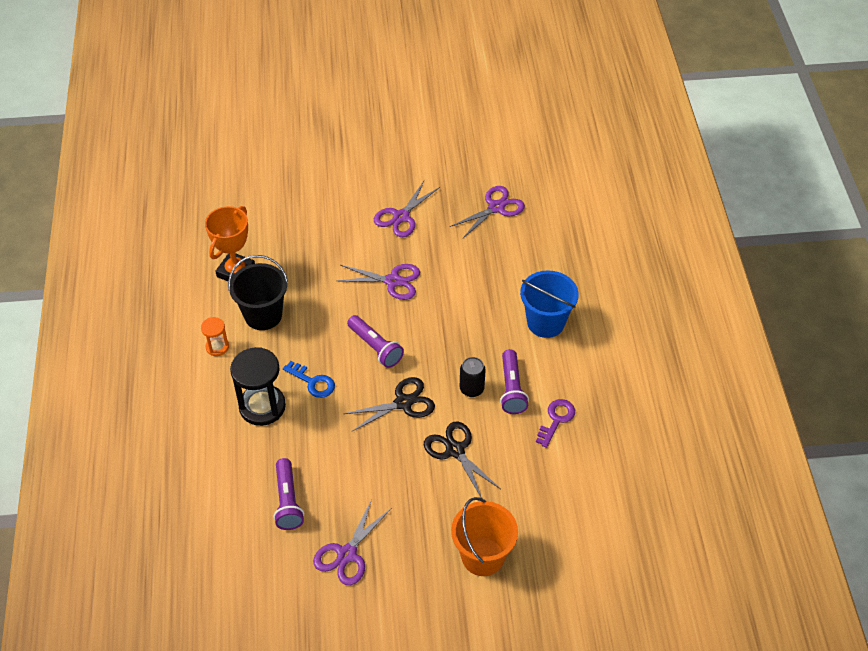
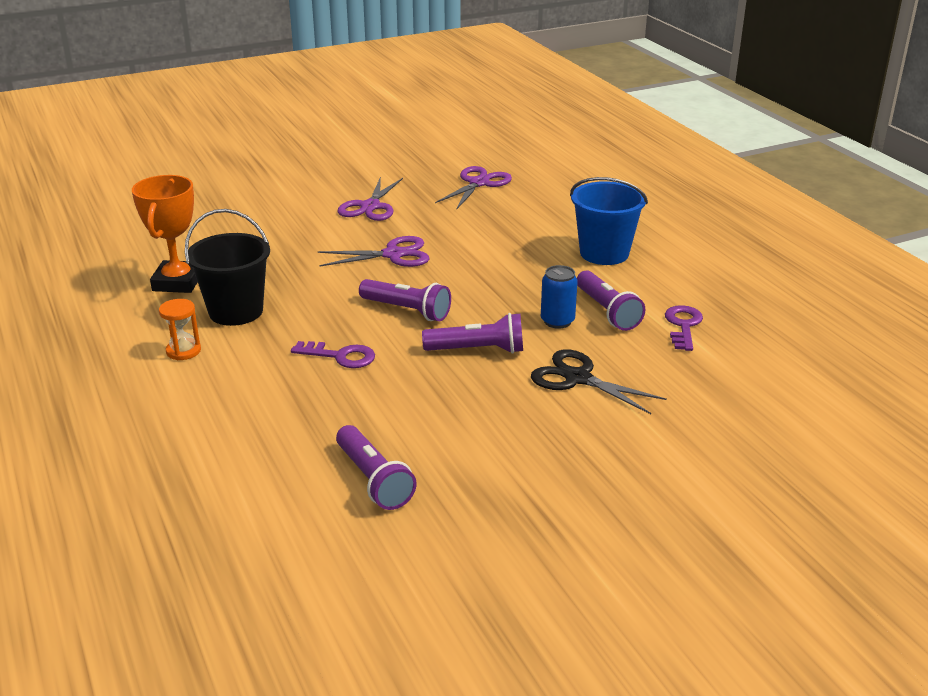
camera: 20 degrees left, 20 degrees down
black hourglass [230,347,286,426] -> none
blue key [283,361,335,398] -> purple key [291,341,375,368]
purple scissors [313,499,392,585] -> none
black scissors [344,377,435,431] -> purple flashlight [422,313,523,354]
orange bucket [451,497,518,576] -> none
black can [460,357,486,397] -> blue can [541,265,578,329]

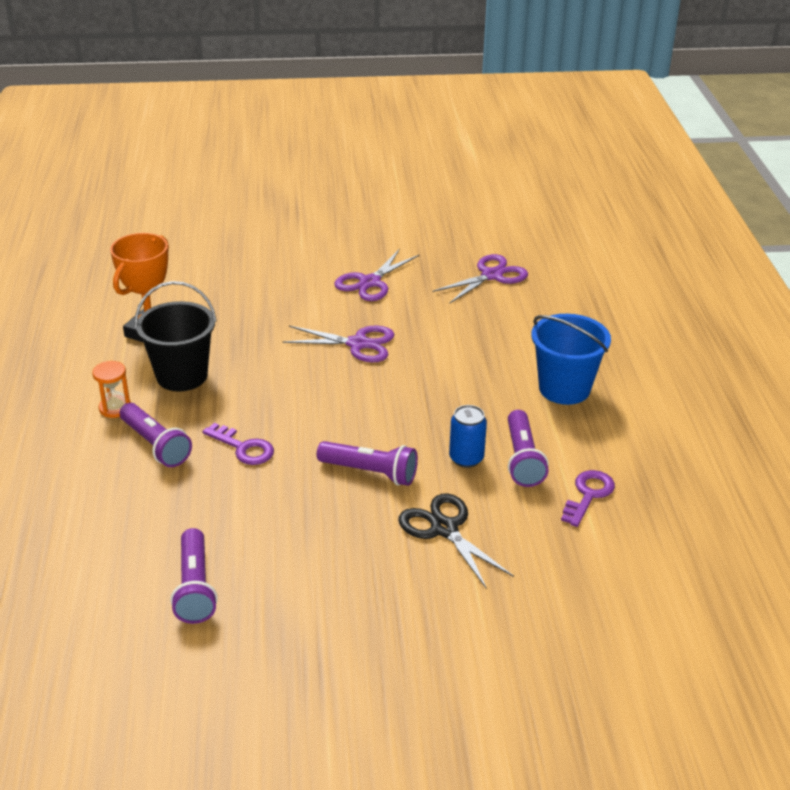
camera: 20 degrees right, 5 degrees up
purple flashlight [359,279,451,321] -> purple flashlight moved to [120,403,192,467]

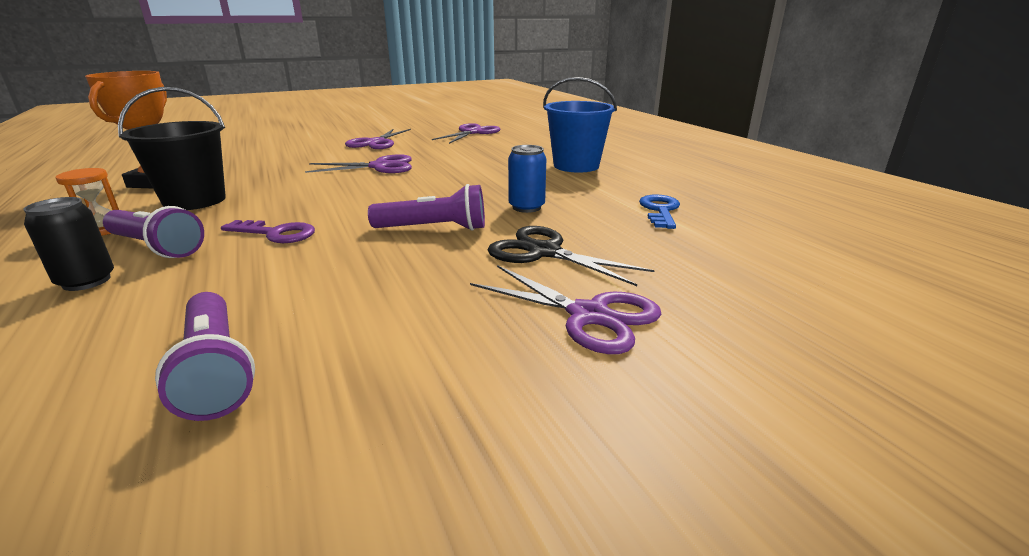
camera: 20 degrees left, 10 degrees down
purple flashlight [508,410,549,487] -> none
purple key [561,470,615,527] -> blue key [639,194,680,229]
none -> black can [23,197,114,291]
none -> purple scissors [470,265,662,354]

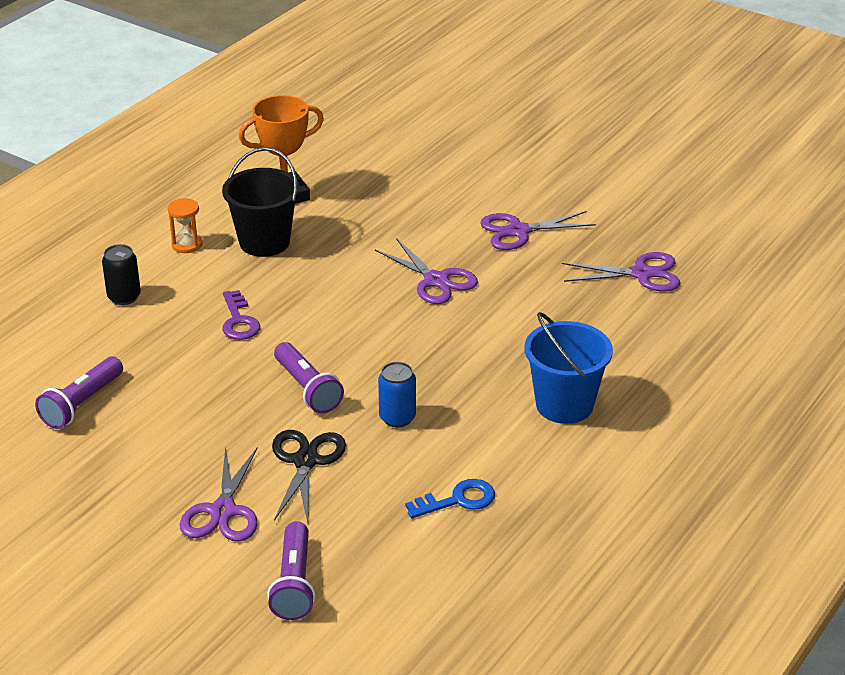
camera: 60 degrees right, 10 degrees up
purple flashlight [103,206,204,258] -> purple flashlight moved to [267,521,315,620]

